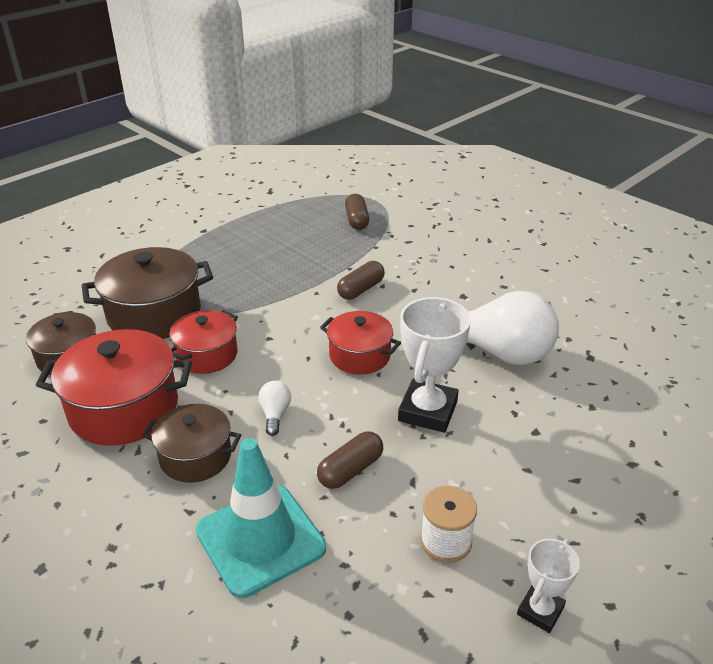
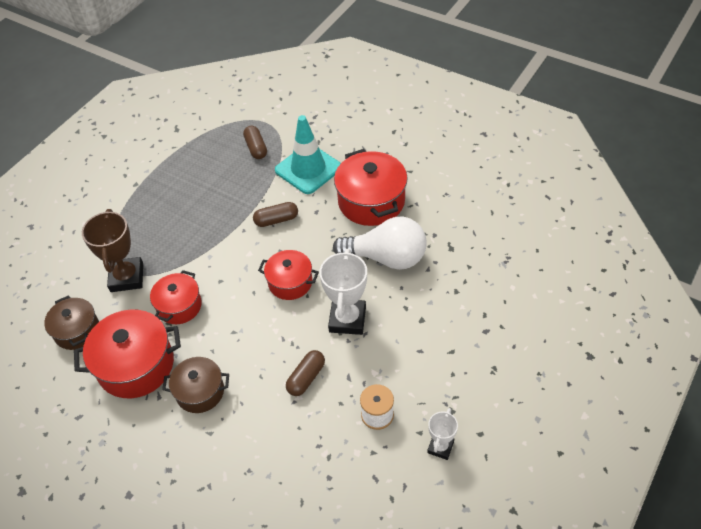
camera: 10 degrees left, 15 degrees up
brown pot [82,247,213,339] -> brown trophy [82,209,143,292]
turquoise traffic cone [196,438,326,598] -> turquoise traffic cone moved to [275,115,341,194]
white light bulb [258,381,291,436] -> none
brown capsule [337,261,385,300] -> brown capsule turned 45 degrees clockwise [253,202,298,227]
none -> red pot [334,149,408,226]

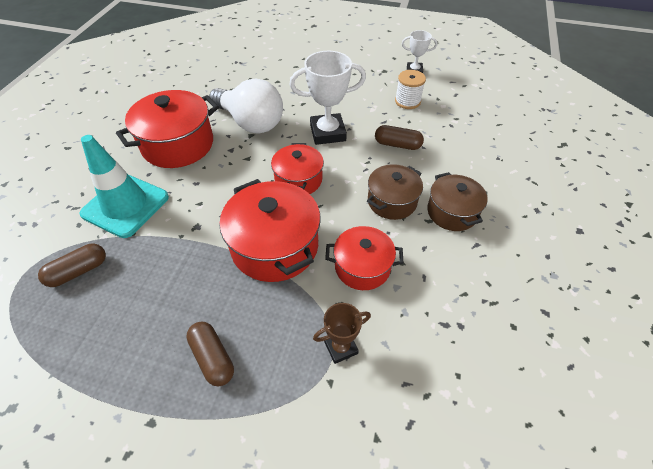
camera: 110 degrees left, 0 degrees up
brown pot [44,296,99,350] -> brown pot moved to [367,164,423,220]
red pot [74,310,181,398] -> red pot moved to [219,179,321,282]
brown trophy [82,209,143,292] -> brown trophy [313,303,371,364], size x0.56
brown capsule [253,202,298,227] -> brown capsule moved to [186,322,234,386]
white light bulb [333,217,427,270] -> white light bulb turned 135 degrees clockwise [209,78,283,133]

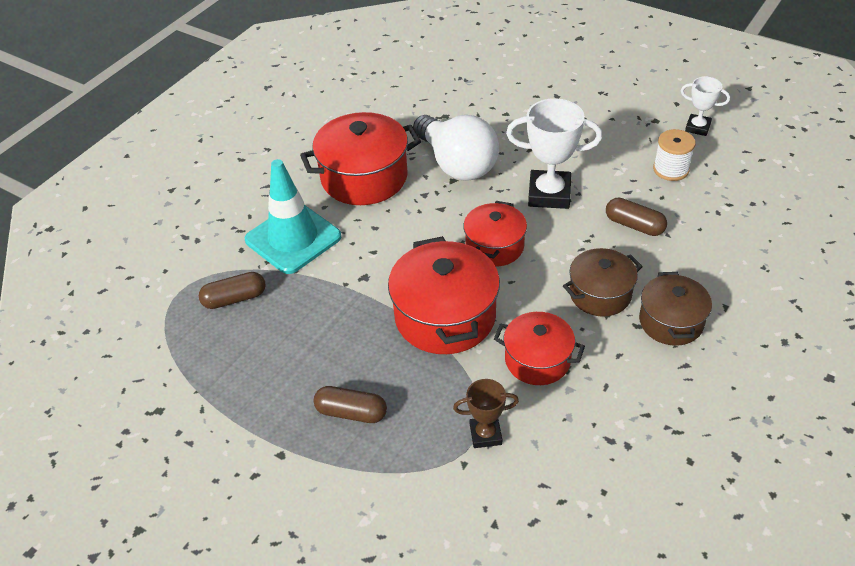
camera: 20 degrees right, 5 degrees down
brown capsule [186,322,234,386] -> brown capsule turned 60 degrees counterclockwise [314,386,387,423]

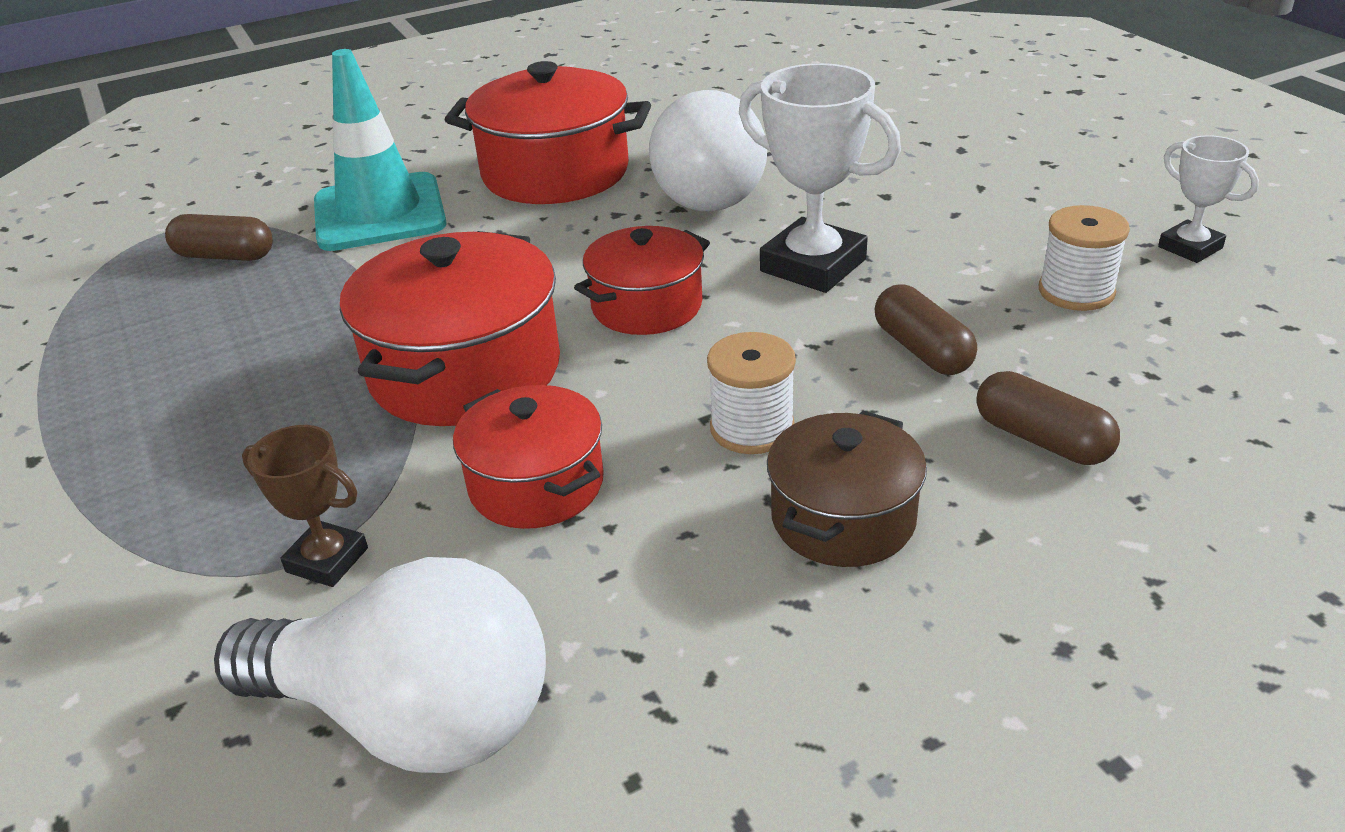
camera: 30 degrees right, 10 degrees down
brown capsule [314,386,387,423] -> brown capsule moved to [976,371,1120,465]
brown pot [563,248,643,316] -> white spool [707,332,796,454]
none -> white light bulb [214,557,546,773]

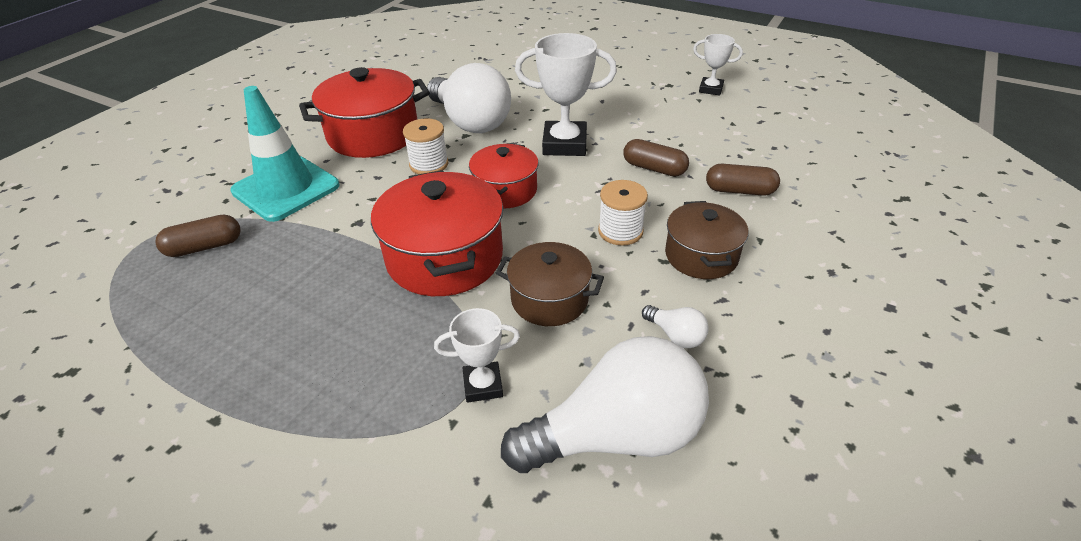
camera: 35 degrees left, 5 degrees up
brown trophy [242,425,368,587] -> white trophy [434,308,520,403]
red pot [453,385,604,529] -> brown pot [496,242,604,326]
white spool [1039,205,1130,311] -> white spool moved to [403,118,448,174]
none -> white light bulb [642,305,709,348]

